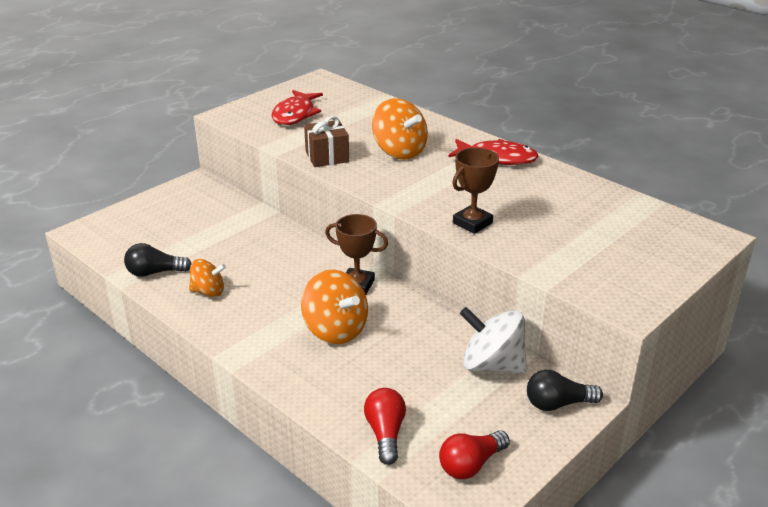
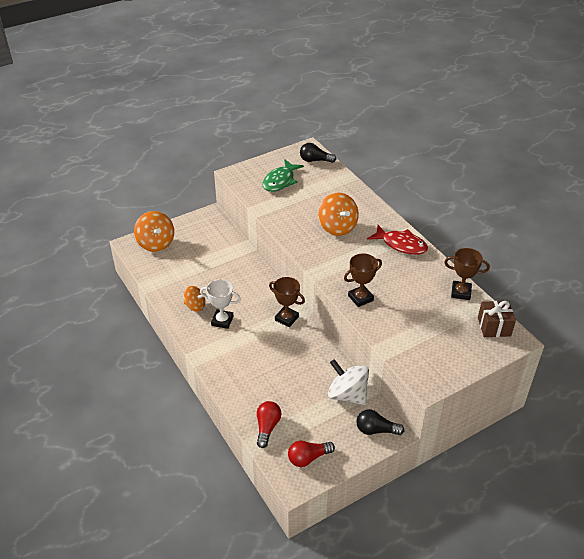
camera: 15 degrees right, 10 degrees up
black light bulb [124,243,191,277] -> black light bulb moved to [300,143,336,163]
red fish [272,90,323,125] -> green fish [263,159,304,192]
orange spinning top [301,270,368,344] -> orange spinning top moved to [134,211,174,252]
brown gift [304,116,349,167] -> brown gift moved to [478,301,516,337]
none -> white trophy [200,279,241,329]
none -> brown trophy [444,248,490,300]

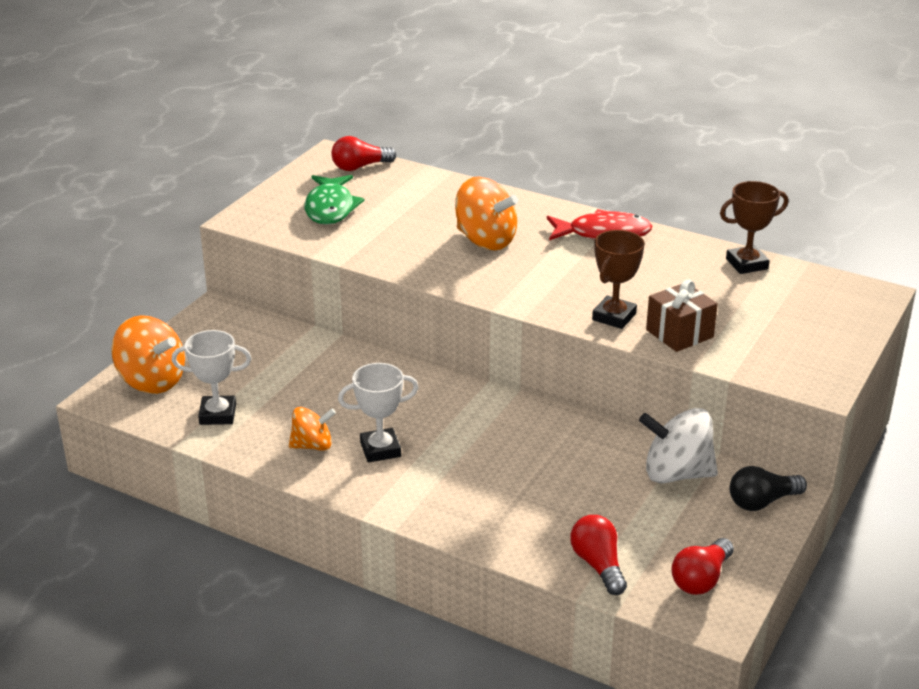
camera: 30 degrees left, 10 degrees down
brown trophy [269,277,305,327] -> none
black light bulb [300,143,336,163] -> red light bulb [331,136,396,171]
brown gift [478,301,516,337] -> brown gift moved to [646,279,718,352]
none -> white trophy [172,330,252,425]

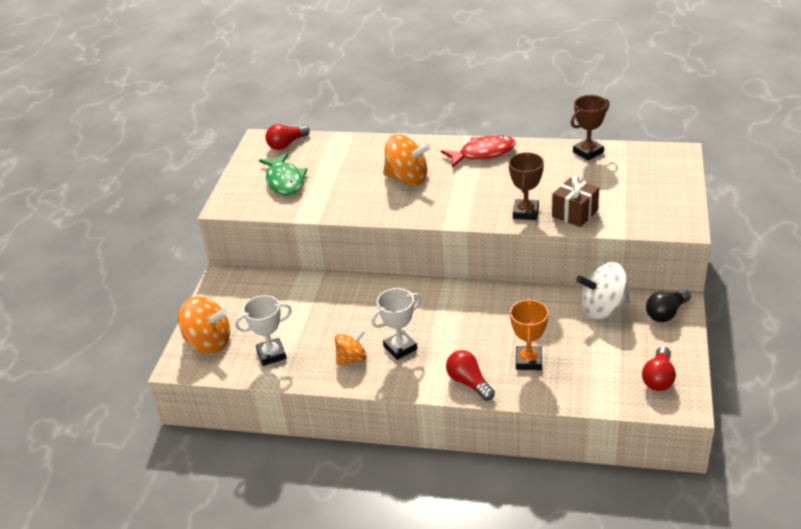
camera: 15 degrees left, 5 degrees up
red light bulb [570,515,627,595] -> red light bulb moved to [446,350,495,401]
none -> orange trophy [510,299,549,370]

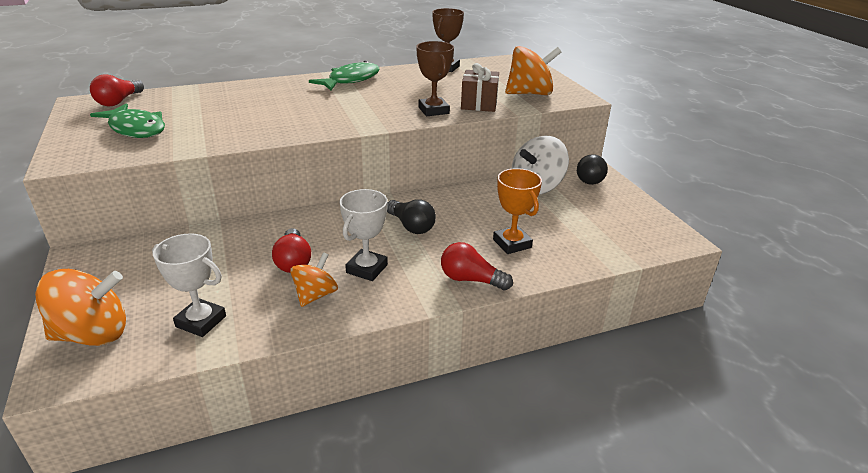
camera: 35 degrees left, 5 degrees down
white trophy [235,295,292,366] -> white trophy turned 75 degrees clockwise [152,233,226,337]
orange spinning top [383,135,431,185] -> orange spinning top moved to [505,46,561,95]
red fish [441,135,516,168] -> green fish [309,61,380,91]
red light bulb [642,346,676,391] -> red light bulb moved to [272,228,311,273]
none -> black light bulb [387,199,436,234]

